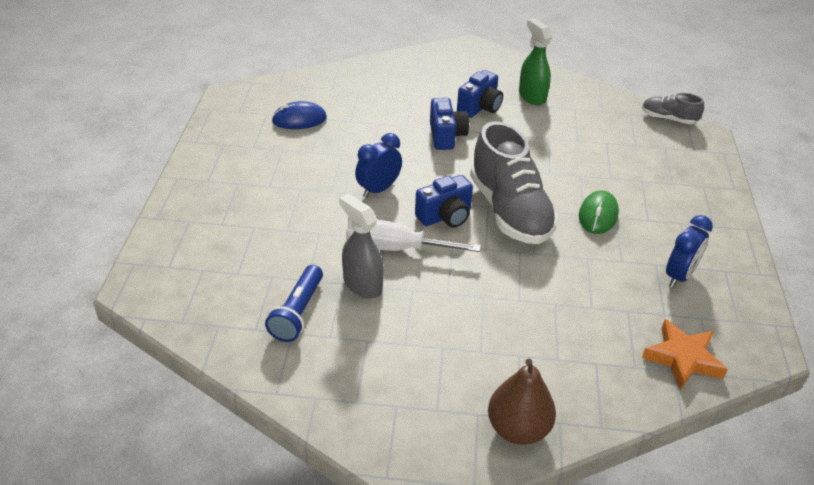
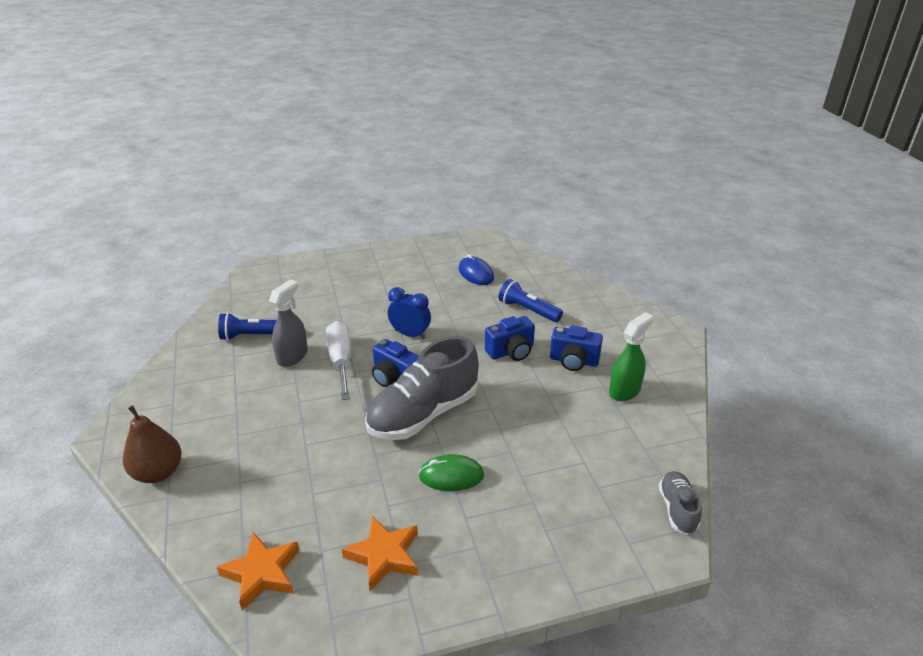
camera: 70 degrees right, 5 degrees down
blue clock [666,215,713,287] -> orange star [342,516,418,591]
none -> blue flashlight [499,279,563,322]

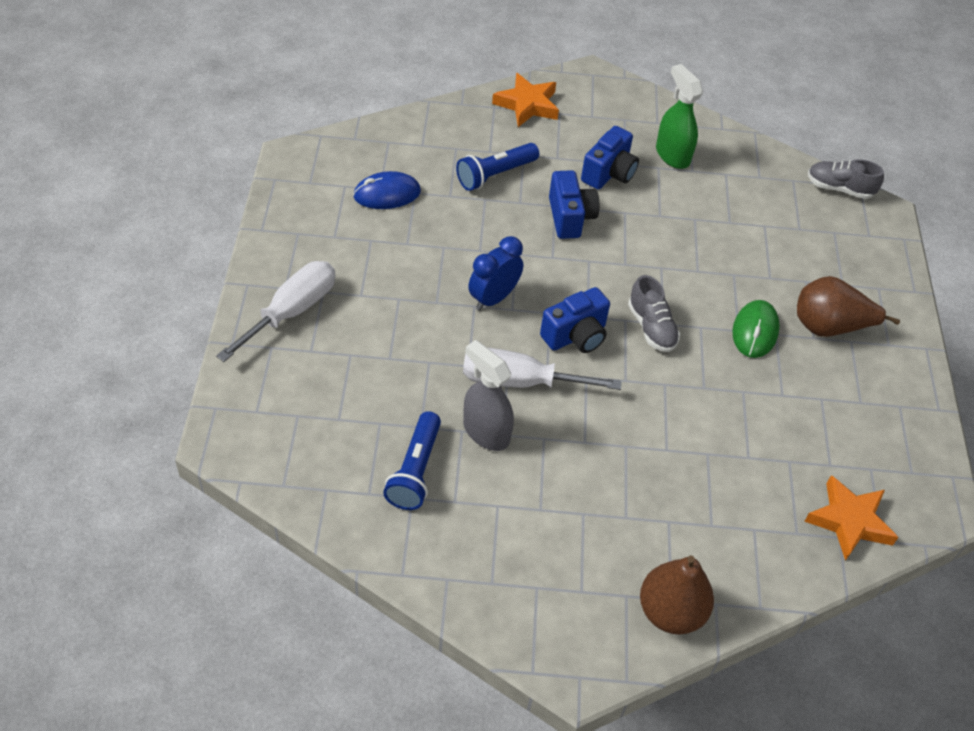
camera: 75 degrees left, 15 degrees up
orange star [342,516,418,591] -> orange star moved to [492,73,559,127]
grey shoe [365,336,479,440] -> grey shoe [628,275,680,352], size x0.49
none -> white screwdriver [216,261,335,362]
none -> brown pear [797,276,900,337]

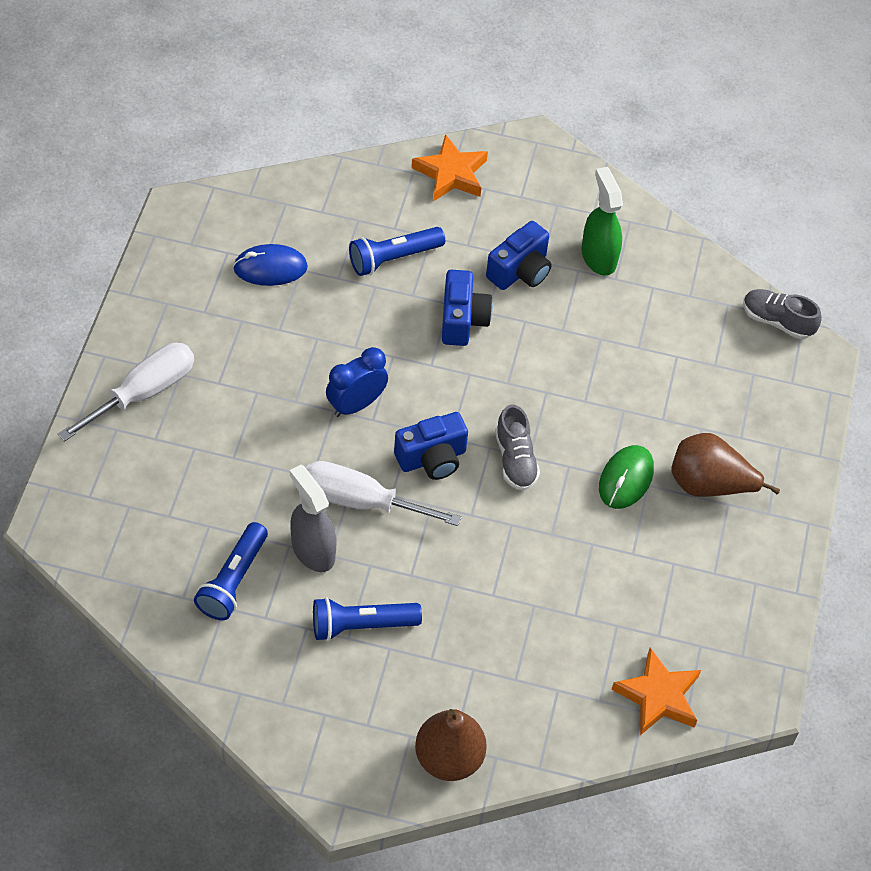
camera: 10 degrees right, 5 degrees up
none -> blue flashlight [313,597,422,641]

